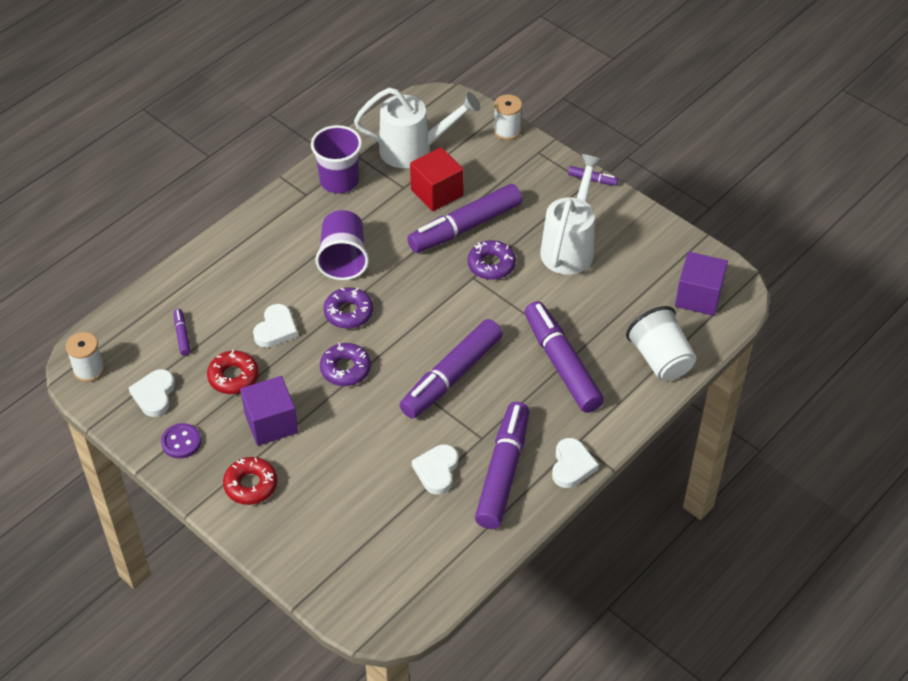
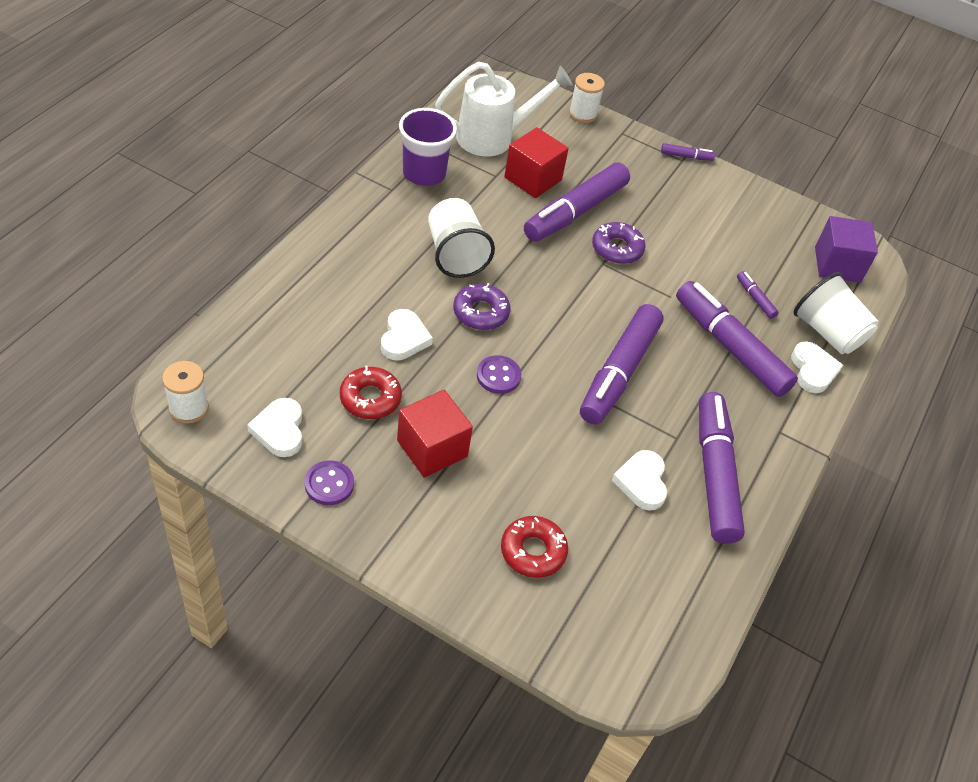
camera: 20 degrees left, 0 degrees up
purple marker [174,309,190,356] -> purple marker moved to [737,271,779,319]
red donut [223,457,277,505] -> red donut moved to [501,516,568,578]
purple cube [240,376,298,446] -> red cube [397,390,473,478]
purple cup [315,210,369,280] -> white cup [428,198,495,278]
purple donut [320,343,371,386] -> purple button [477,355,521,394]
white watering can [540,154,603,275] -> none
white heart [552,438,599,488] -> white heart moved to [791,341,843,393]

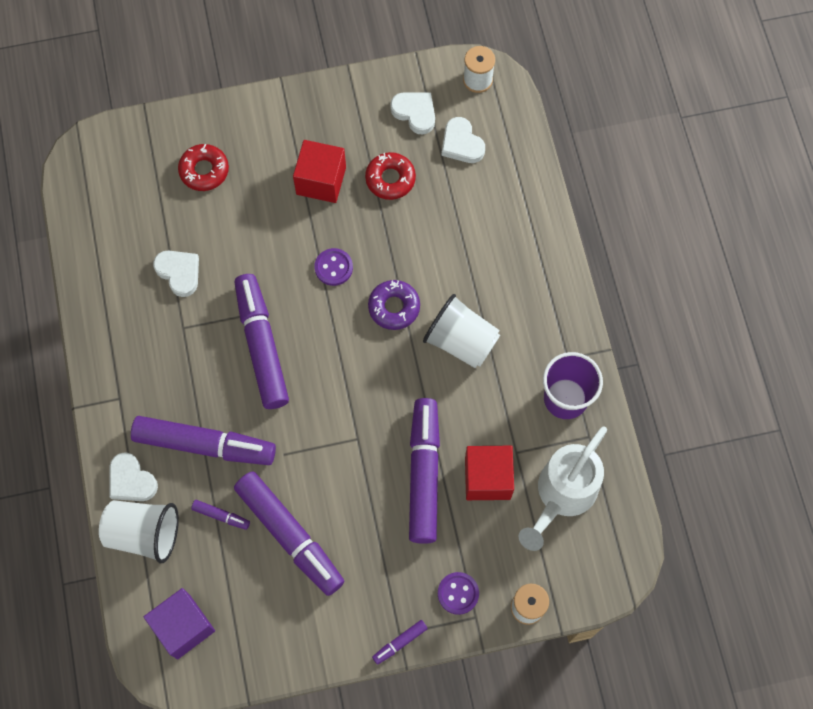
camera: 145 degrees right, 20 degrees up
purple button [305,461,354,505] -> purple button moved to [438,572,479,615]
white heart [381,309,433,361] -> white heart moved to [442,117,485,163]
purple donut [592,222,646,264] -> none
purple marker [699,392,745,544] -> purple marker moved to [234,471,344,596]

